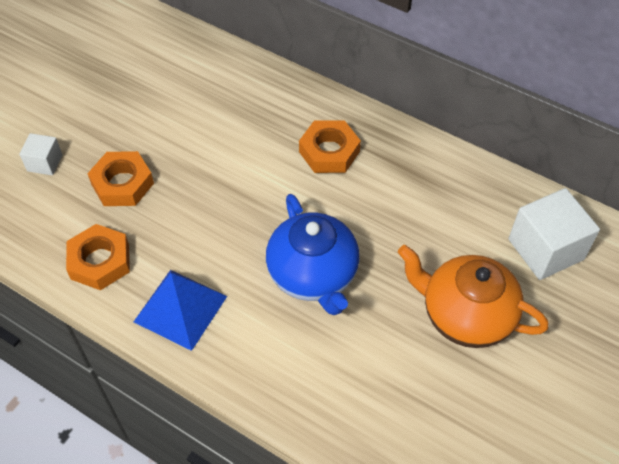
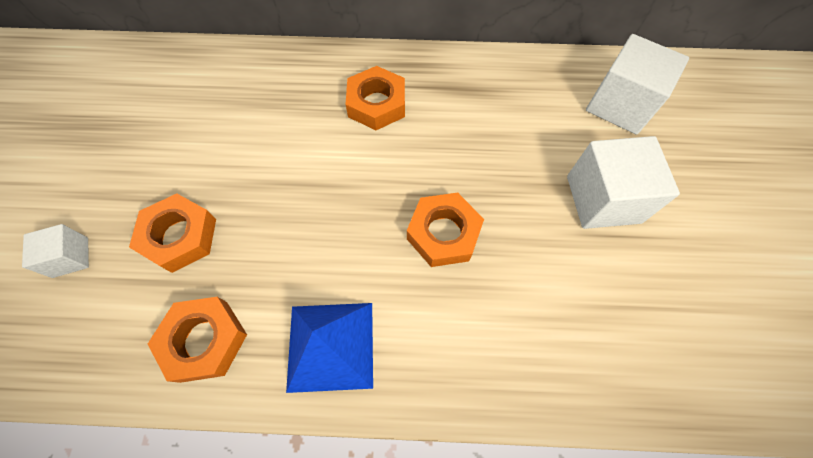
camera: 30 degrees left, 10 degrees up
blue teapot [266,194,360,315] -> orange nut [407,193,484,267]
orange teapot [398,245,549,348] -> white cube [567,136,680,229]

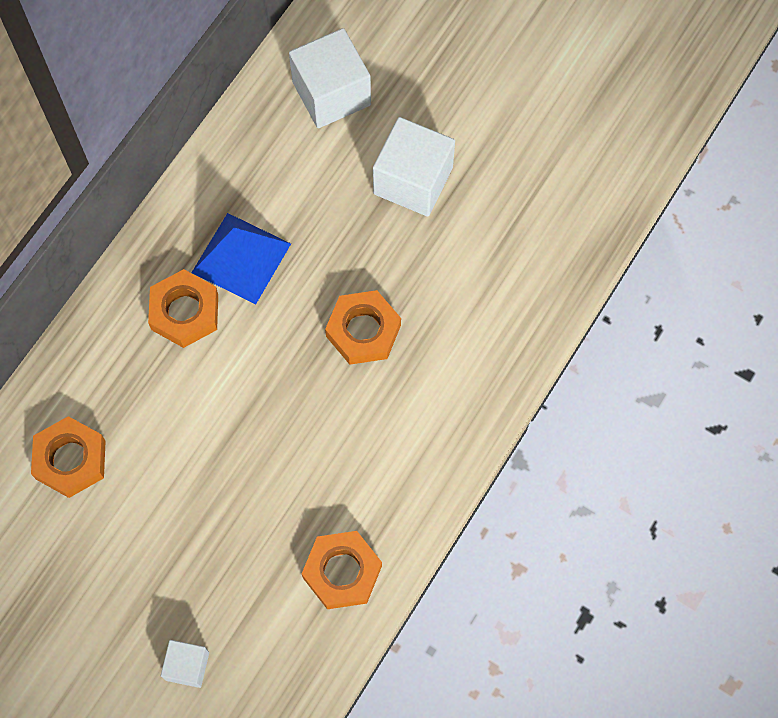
camera: 60 degrees left, 5 degrees up
orange nut [129,194,216,273] -> orange nut moved to [31,416,106,498]
blue pyramid [286,303,373,393] -> blue pyramid moved to [192,213,291,304]

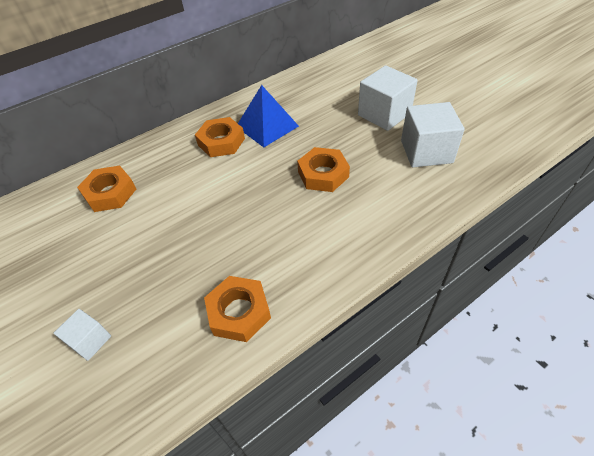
camera: 25 degrees right, 20 degrees down
white cube [289,28,371,128] -> white cube moved to [401,102,465,167]

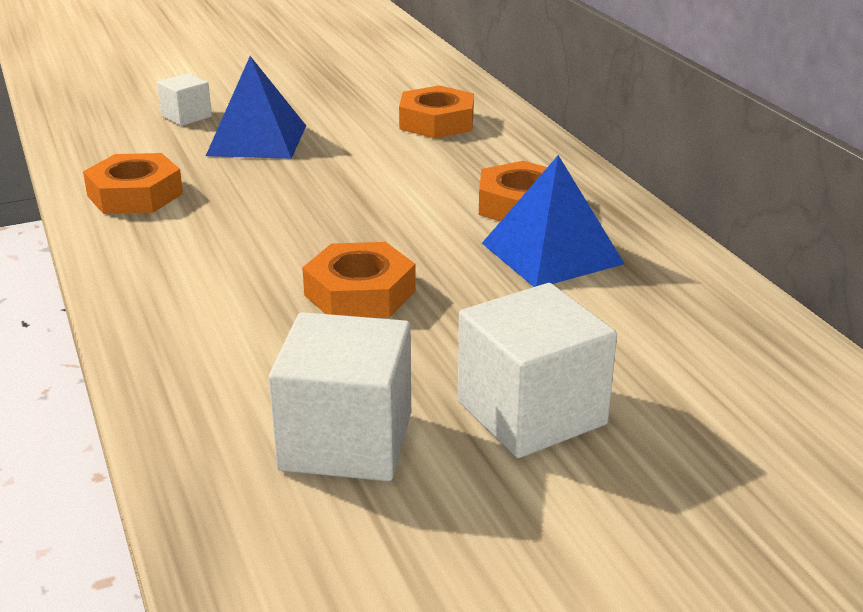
camera: 100 degrees right, 20 degrees down
none -> blue pyramid [206,56,306,159]

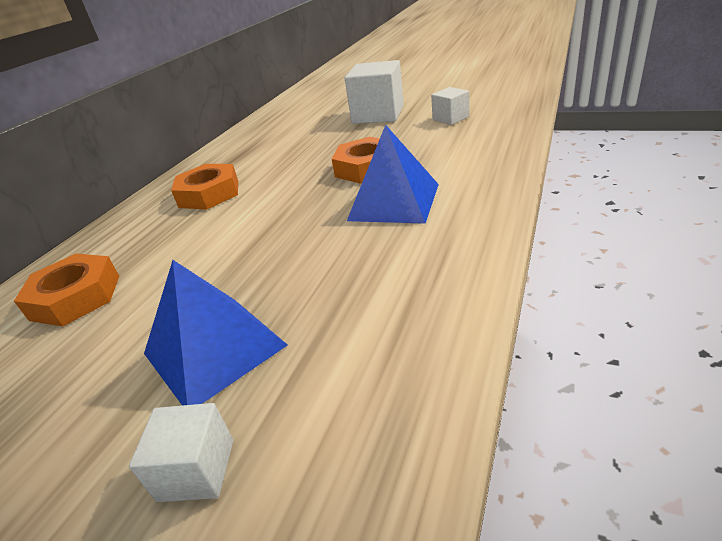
camera: 130 degrees left, 5 degrees up
orange nut [83,153,183,214] -> none
white cube [269,312,411,481] -> white cube [431,87,469,125], size x0.54
blue pyramid [482,155,624,287] -> blue pyramid moved to [347,125,439,224]

